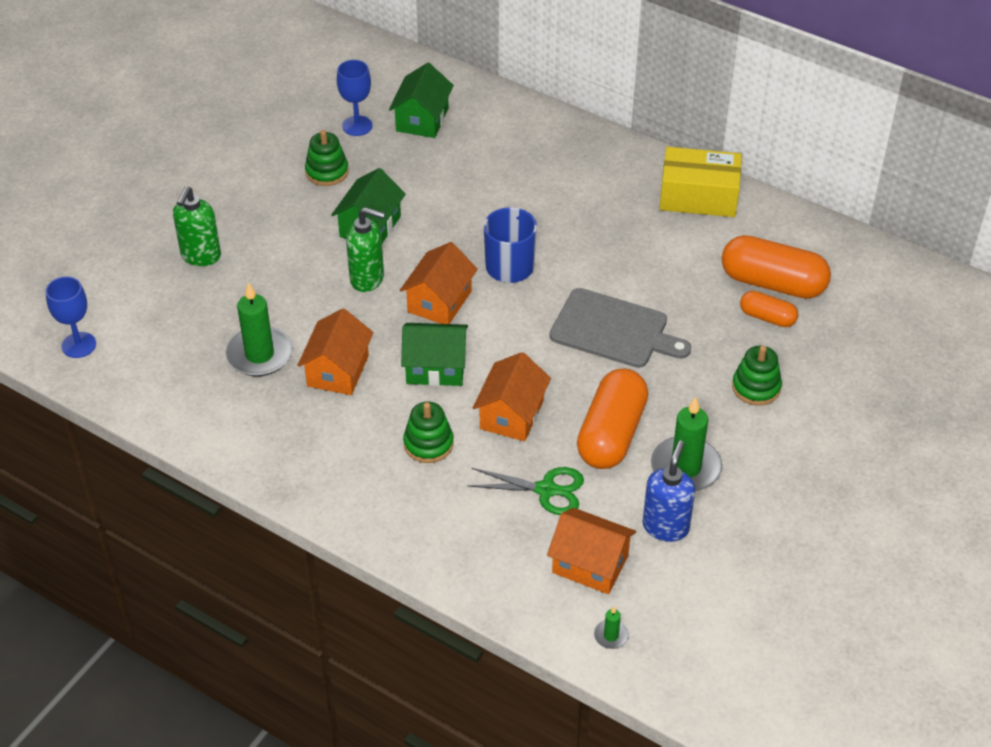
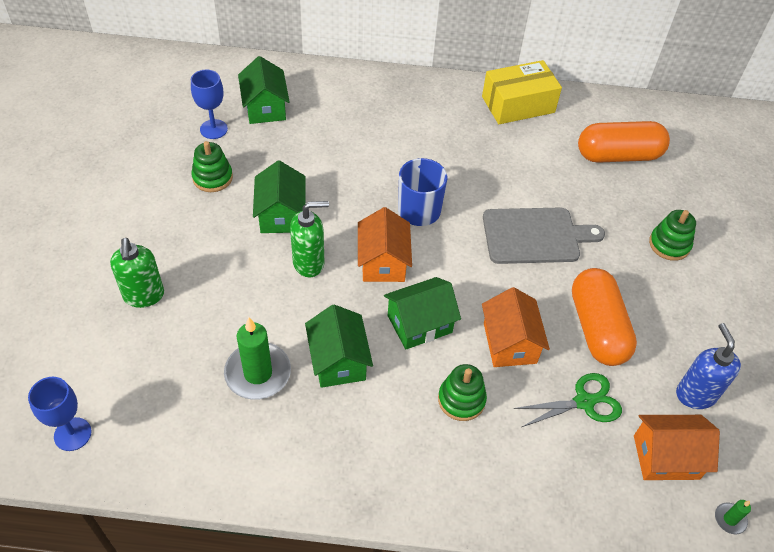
camera: 30 degrees left, 5 degrees up
orange house [297,308,374,395] -> green house [305,304,373,388]
green candle [651,396,722,491] -> none
orange capsule [740,291,798,327] -> none

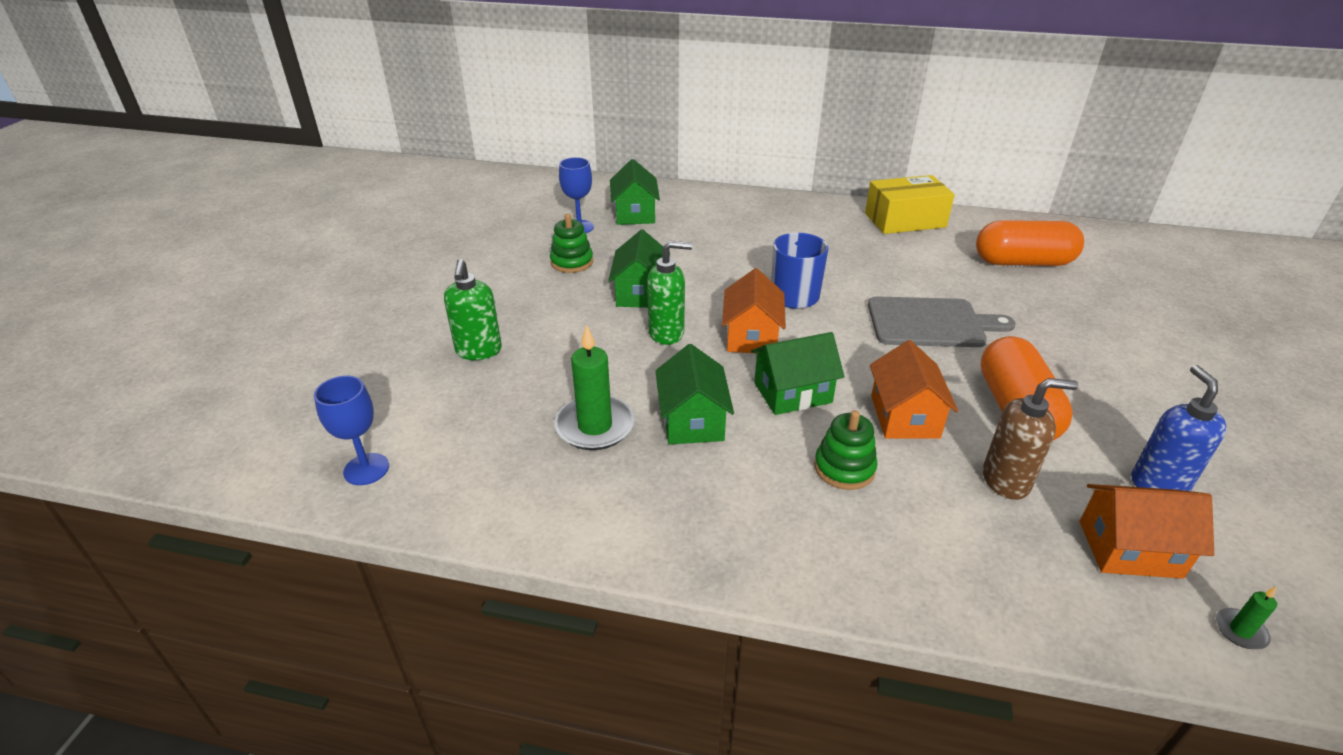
camera: 10 degrees right, 15 degrees down
green scissors [514,373,622,427] -> brown soap dispenser [983,378,1078,500]
green stacking toy [649,210,696,261] -> none

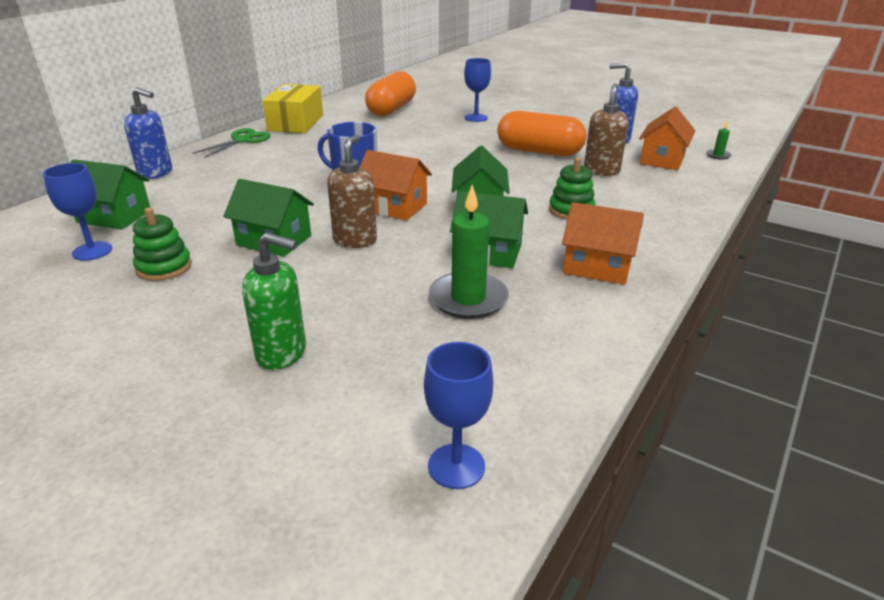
camera: 70 degrees left, 5 degrees down
green soap dispenser [647,241,693,345] -> brown soap dispenser [327,135,377,248]
grey cutting board [868,296,1016,347] -> none
orange house [870,340,958,439] -> orange house moved to [562,202,644,285]
none -> blue soap dispenser [124,87,172,179]
none -> green scissors [193,128,270,158]
none -> blue goblet [464,58,491,122]

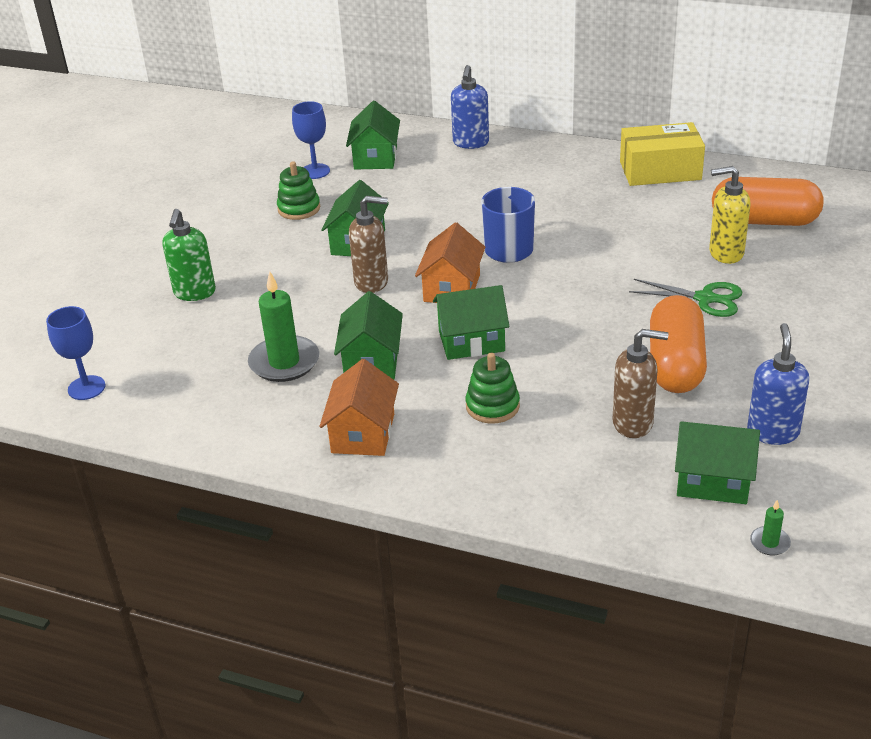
camera: 80 degrees right, 5 degrees up
green scissors [193,128,270,158] -> green scissors moved to [629,279,743,317]
blue goblet [464,58,491,122] -> none
orange house [639,107,695,170] -> green house [675,421,760,504]
none -> yellow soap dispenser [709,166,751,264]

